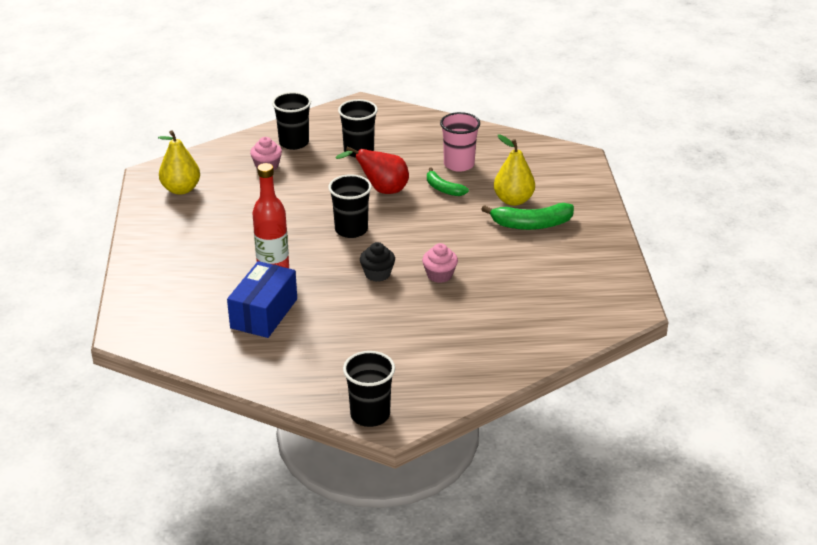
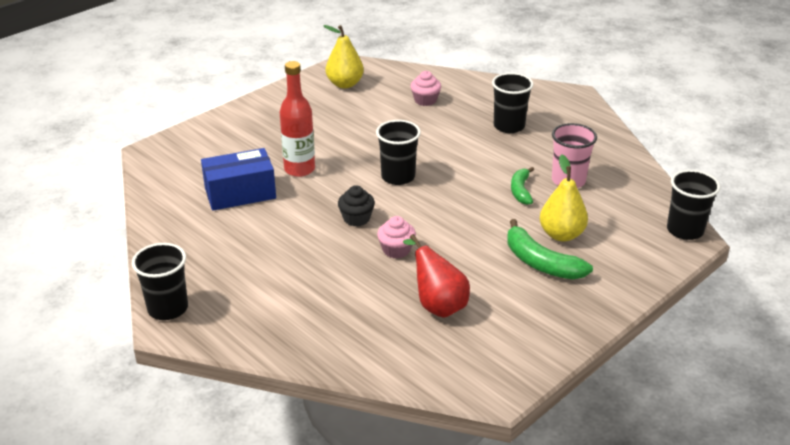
camera: 50 degrees right, 0 degrees up
black cup [272,92,311,150] -> black cup moved to [667,170,720,240]
red pear [335,146,409,194] -> red pear moved to [403,234,470,318]

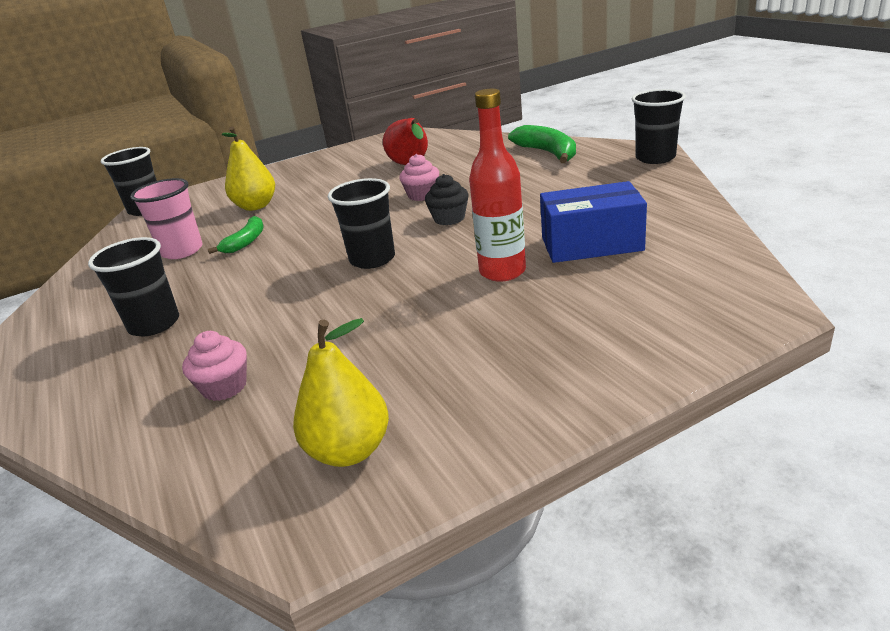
camera: 160 degrees left, 5 degrees down
green banana [507,219,593,279] -> green banana moved to [508,125,576,163]

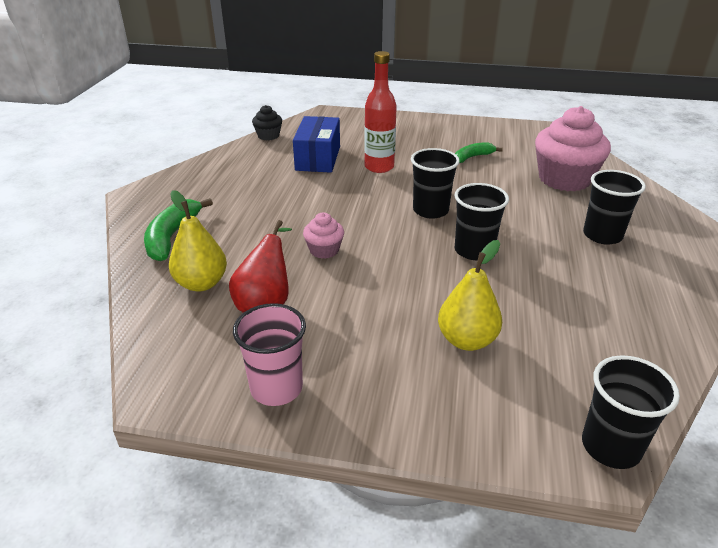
camera: 145 degrees left, 5 degrees up
pink cup [130,178,203,259] -> pink cup moved to [233,303,306,406]
pink cupcake [182,331,247,401] -> pink cupcake [535,106,611,191], size x2.08
green banana [208,216,263,254] -> green banana moved to [455,142,503,163]
yellow pear [293,318,389,467] -> yellow pear moved to [169,190,227,292]
black cupcake [425,174,469,225] -> black cupcake moved to [252,105,282,141]
blue box [540,181,647,263] -> blue box turned 60 degrees clockwise [293,116,340,173]
black cup [632,89,686,164] -> black cup moved to [455,183,509,260]

